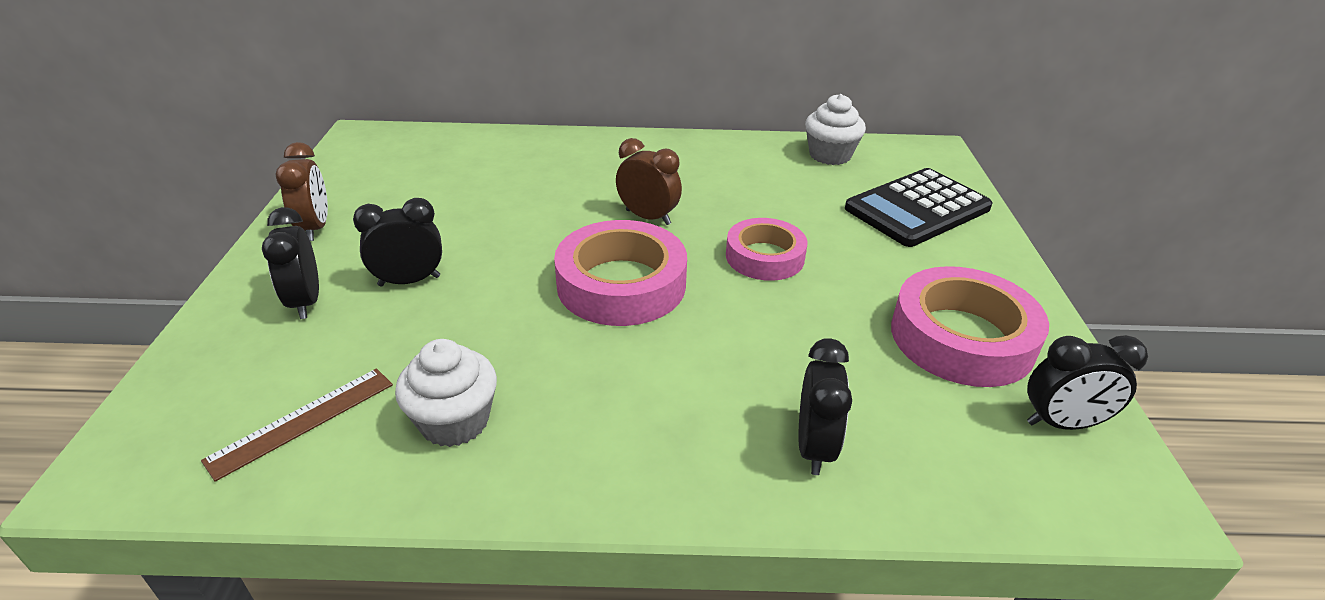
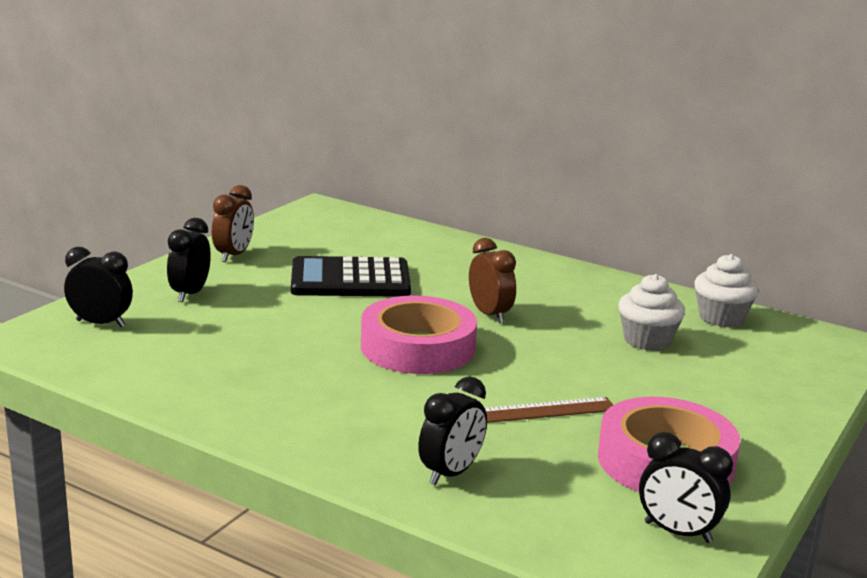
camera: 30 degrees right, 15 degrees down
brown ruler [201,368,393,482] -> brown ruler moved to [485,397,613,423]
black clock [353,198,442,287] -> black clock moved to [64,247,133,327]
white cupcake [395,339,497,447] -> white cupcake moved to [618,274,685,351]
pink tape [726,218,808,281] -> none
black calculator [845,168,993,247] -> black calculator moved to [291,256,411,297]

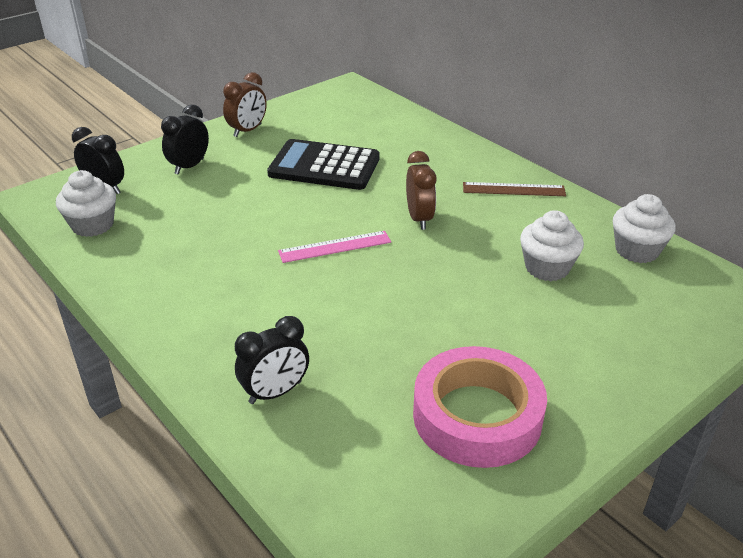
camera: 20 degrees right, 15 degrees up
pink tape [361,296,477,374] -> pink ruler [278,231,391,263]
brown ruler [485,397,613,423] -> brown ruler moved to [463,182,566,196]
black clock [639,432,733,543] -> none
none -> white cupcake [56,170,116,237]

